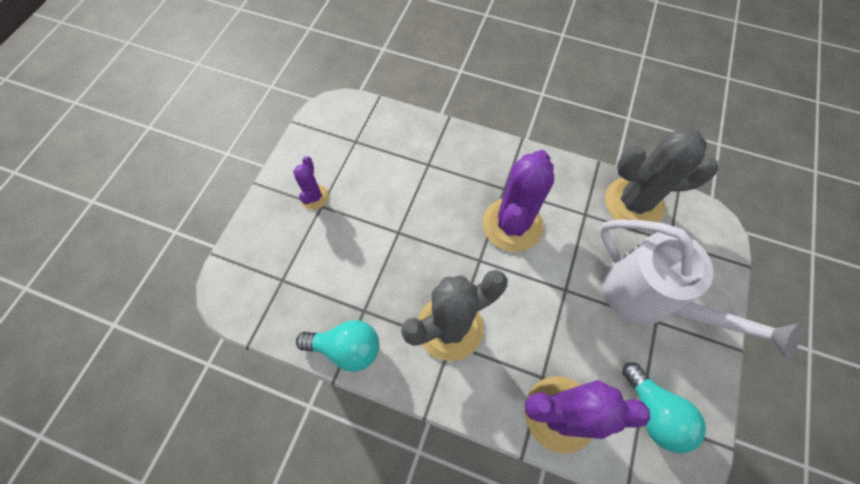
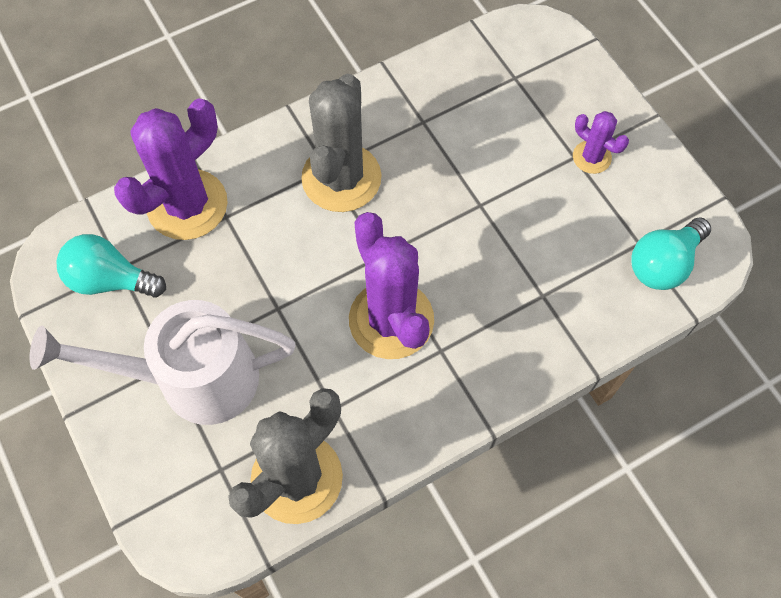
camera: 130 degrees right, 0 degrees up
turquoise light bulb [296,320,379,372] -> turquoise light bulb moved to [631,217,711,290]

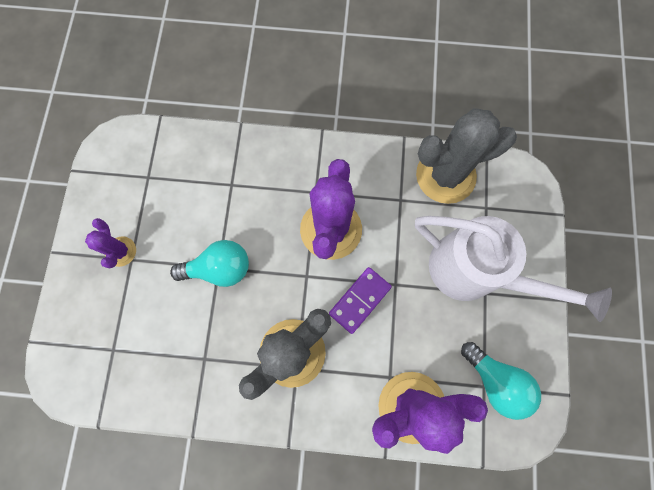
camera: 145 degrees left, 10 degrees up
turquoise light bulb [631,217,711,290] -> turquoise light bulb moved to [170,240,249,287]
none -> purple domino [329,267,392,334]

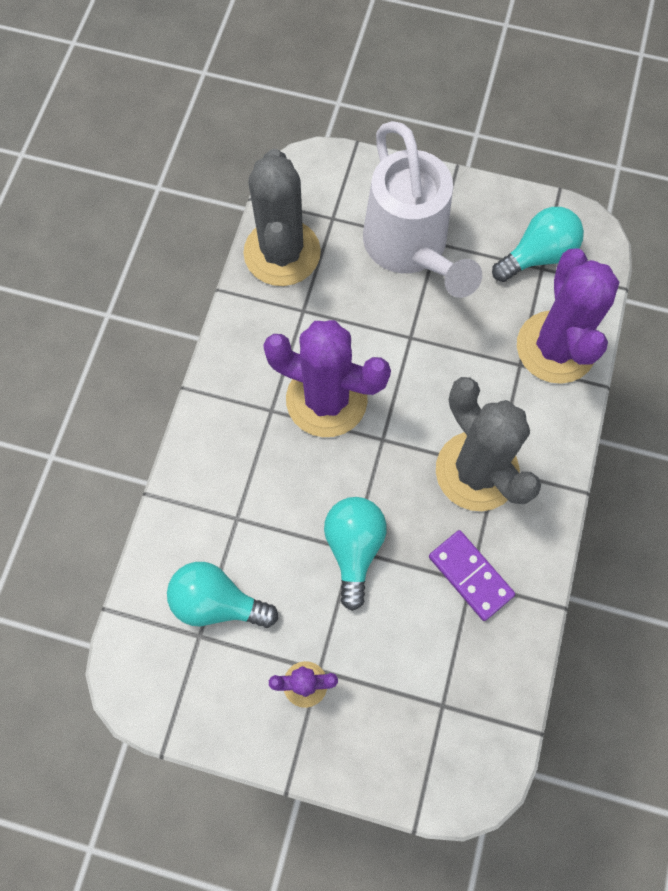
camera: 80 degrees left, 5 degrees down
purple domino [329,267,392,334] -> purple domino moved to [429,530,515,621]
white watering can [415,216,612,322] -> white watering can turned 120 degrees clockwise [363,121,482,298]
none -> turquoise light bulb [167,562,278,628]

